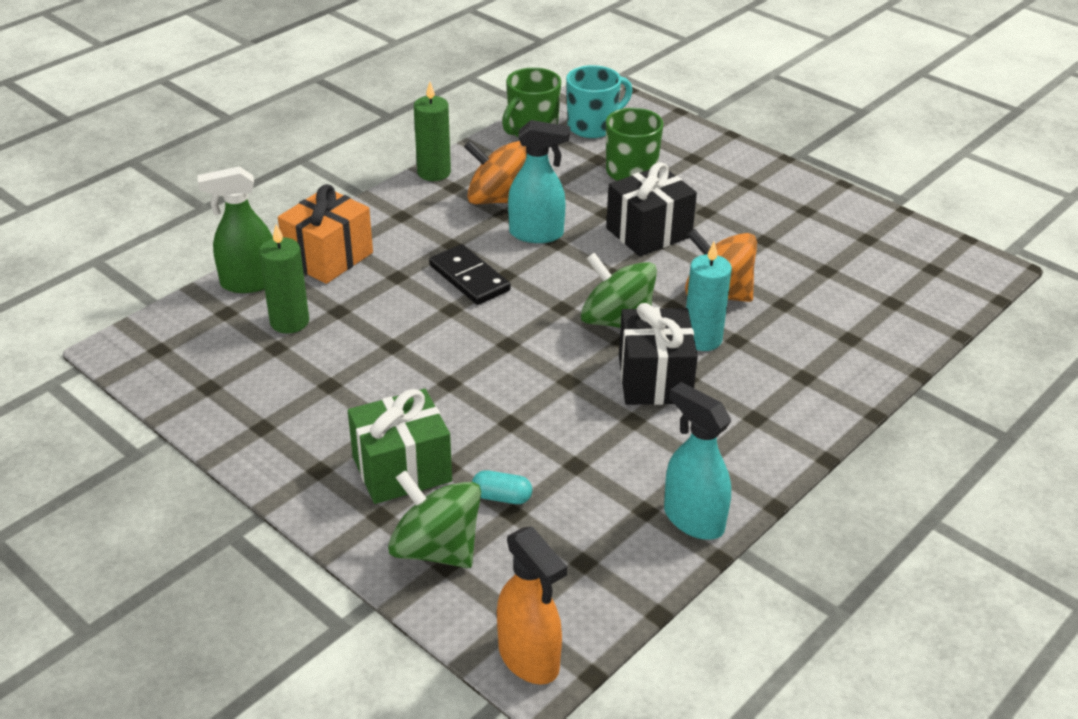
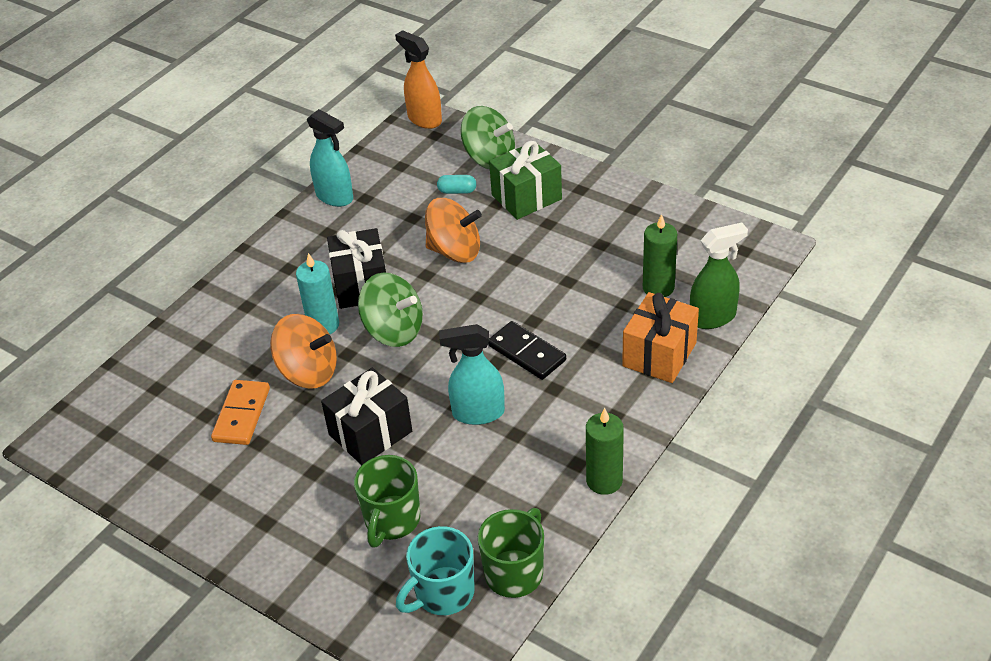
camera: 175 degrees right, 5 degrees up
orange spinning top [464,141,527,204] -> orange spinning top moved to [425,198,482,263]
none -> orange domino [211,380,270,445]

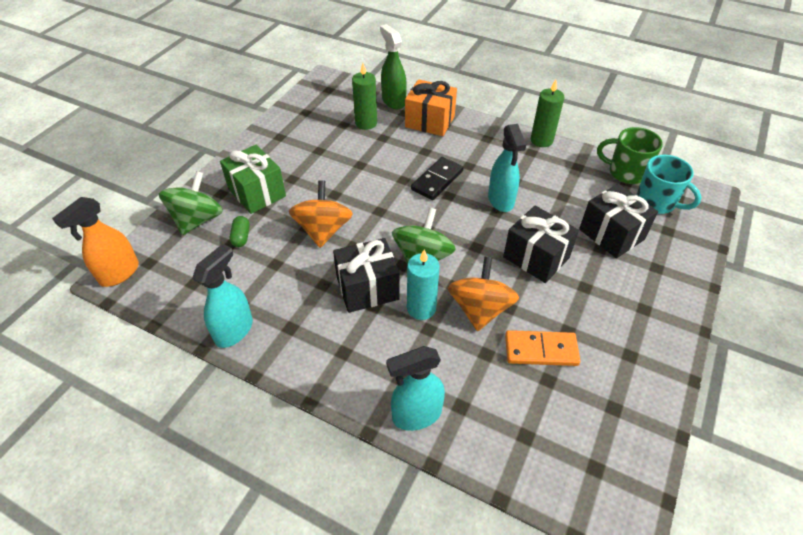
camera: 100 degrees left, 5 degrees up
green mug [354,455,420,548] -> black gift [579,184,658,258]
turquoise capsule [437,175,476,194] -> green capsule [230,216,250,247]
none -> turquoise spray bottle [386,346,445,431]

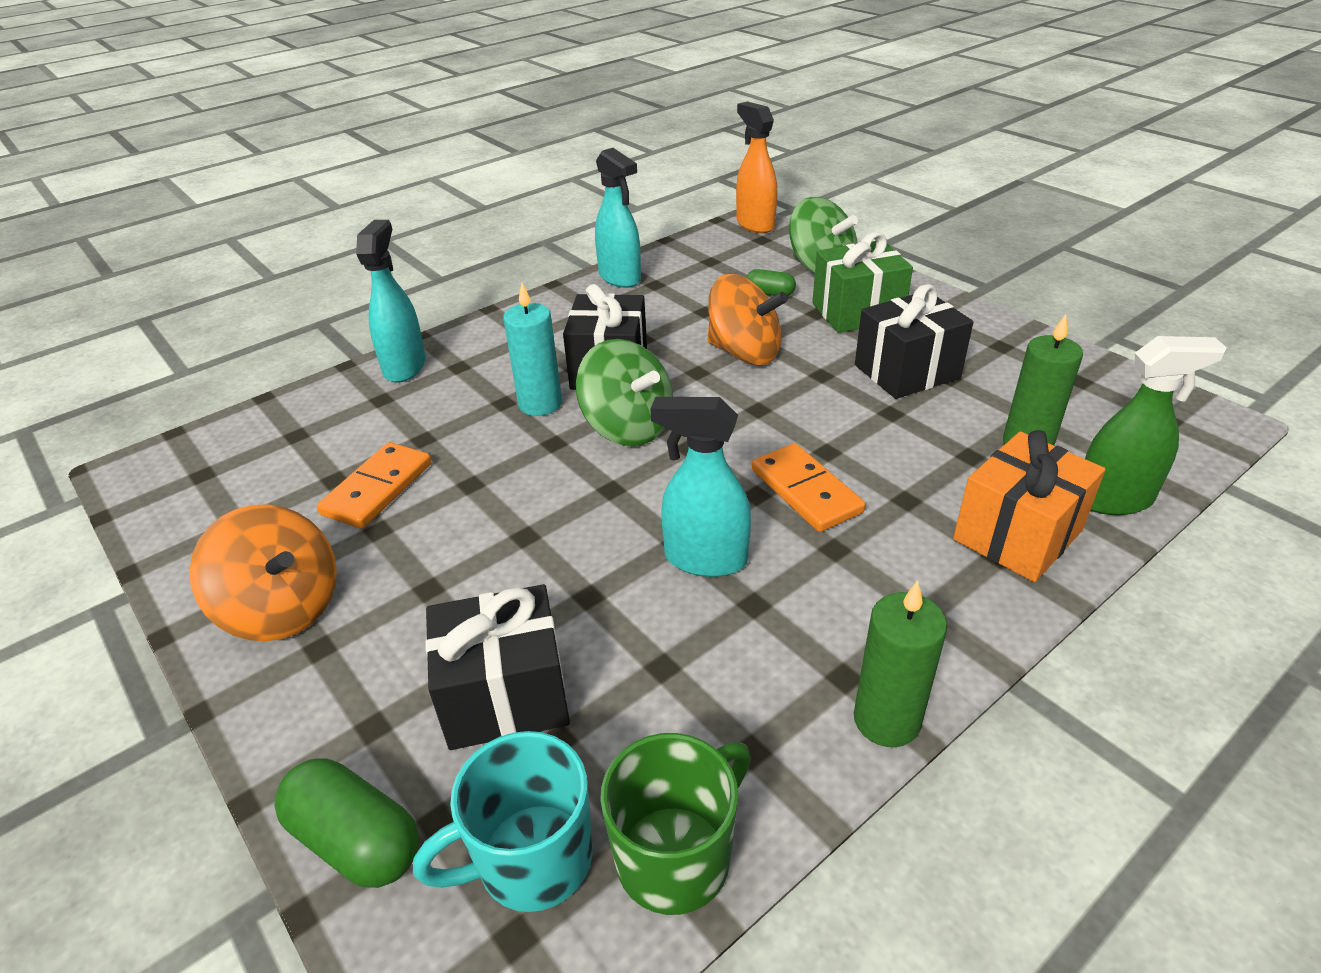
camera: 115 degrees right, 10 degrees down
black domino [411,157,464,200] -> orange domino [752,443,865,532]
orange spinning top [448,256,519,331] -> orange spinning top moved to [189,504,337,641]
black gift [503,206,579,283] -> black gift moved to [855,284,973,399]
none -> green capsule [274,758,419,888]

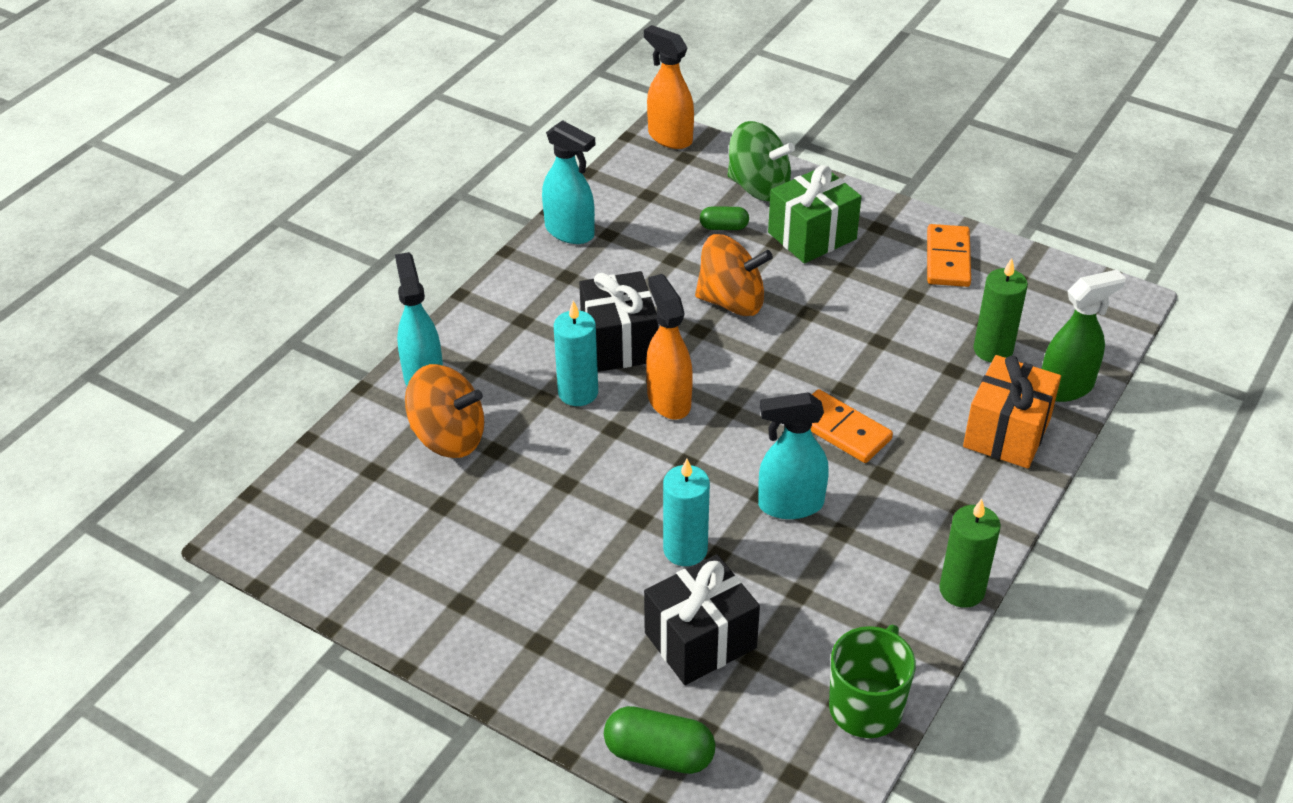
camera: 20 degrees left, 5 degrees up
orange spinning top [189,504,337,641] -> orange spinning top moved to [405,364,484,458]
orange domino [317,442,432,529] -> orange domino moved to [927,224,971,287]
turquoise mug [413,731,593,912] -> none
green spinning top [576,339,673,446] -> orange spray bottle [646,274,693,420]
black gift [855,284,973,399] -> none
none -> turquoise candle [663,458,710,566]

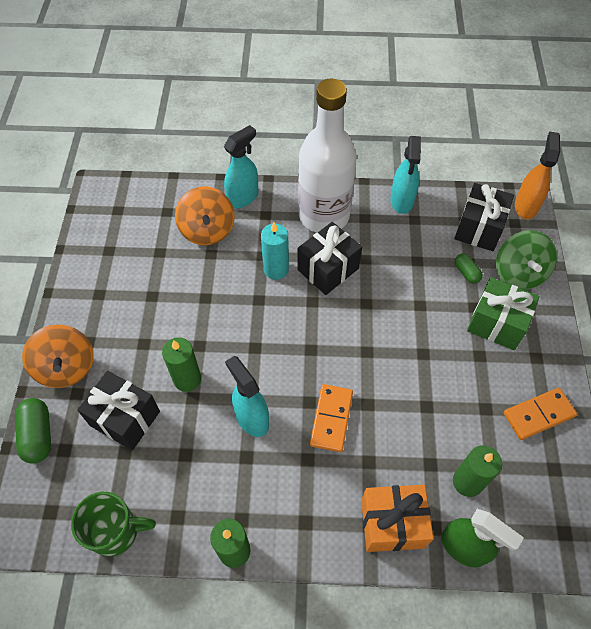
camera: 60 degrees right, 15 degrees up
orange spray bottle [646,274,693,420] -> none
turquoise candle [663,458,710,566] -> green candle [162,338,201,392]
orange spinning top [695,234,773,316] -> orange spinning top moved to [22,325,94,388]
none -> white bottle [298,79,357,233]
none -> black gift [454,183,514,251]

